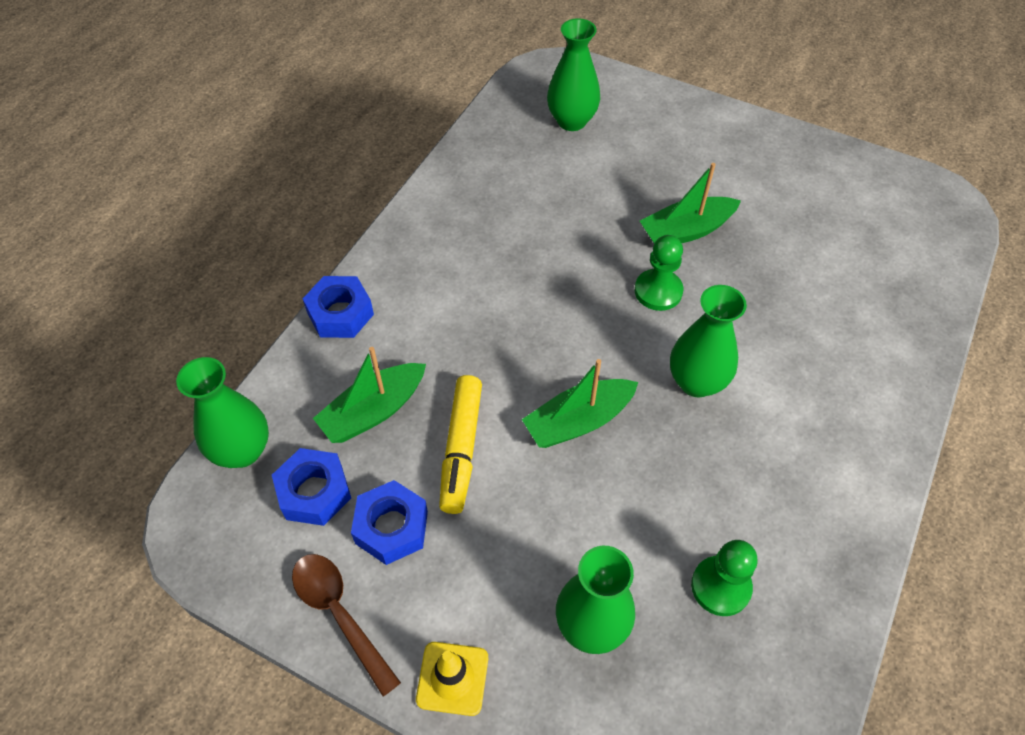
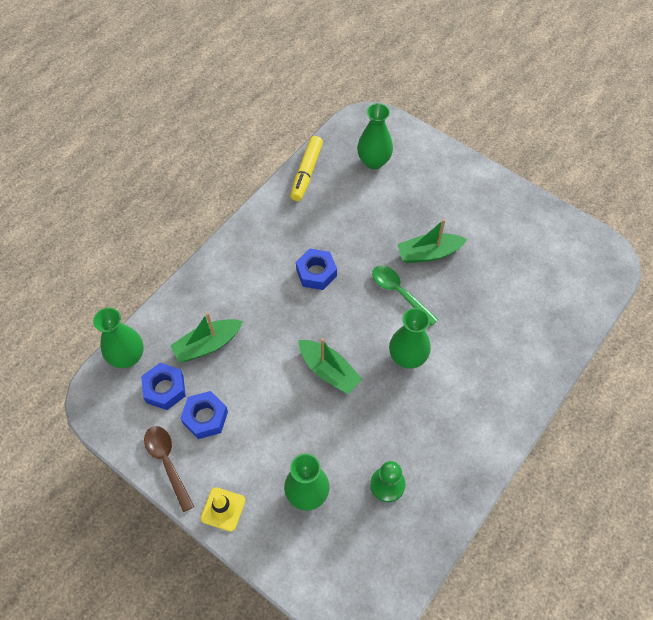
camera: 10 degrees right, 5 degrees up
blue nut [303,276,374,338] -> blue nut moved to [296,249,337,290]
yellow marker [439,375,482,514] -> yellow marker moved to [290,136,323,201]
green boat [522,359,638,448] -> green boat turned 120 degrees counterclockwise [299,338,362,394]
green pawn [634,235,683,311] -> green spoon [372,265,439,326]

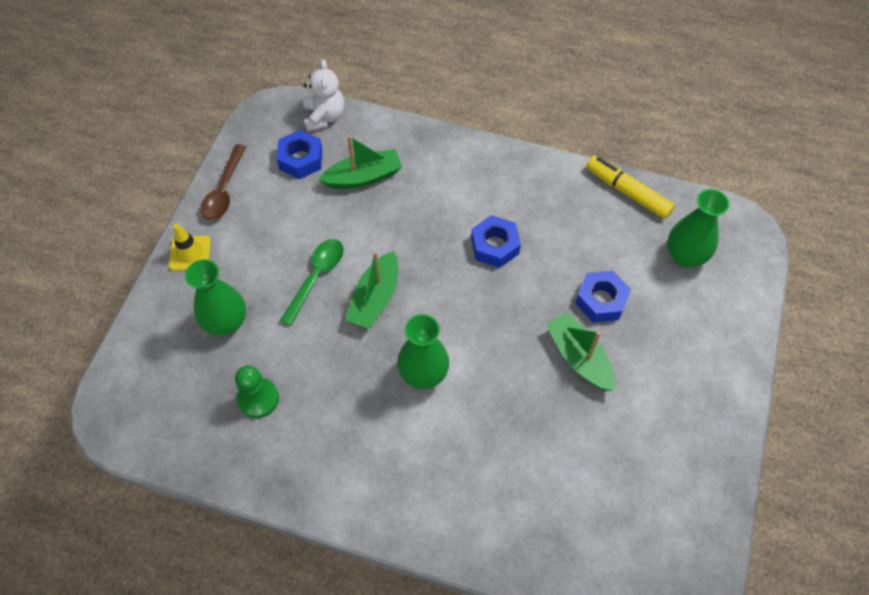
camera: 70 degrees right, 0 degrees up
green vase [93,308,144,368] -> white teddy bear [303,59,345,132]
brown spoon [144,426,194,512] -> brown spoon turned 150 degrees clockwise [201,144,246,221]
green boat [170,312,243,362] -> green boat turned 120 degrees clockwise [318,135,402,189]
blue nut [180,391,228,439] -> blue nut moved to [575,271,631,322]
yellow marker [290,136,323,201] -> yellow marker turned 45 degrees clockwise [586,155,675,219]
green spoon [372,265,439,326] -> green spoon moved to [280,239,344,326]

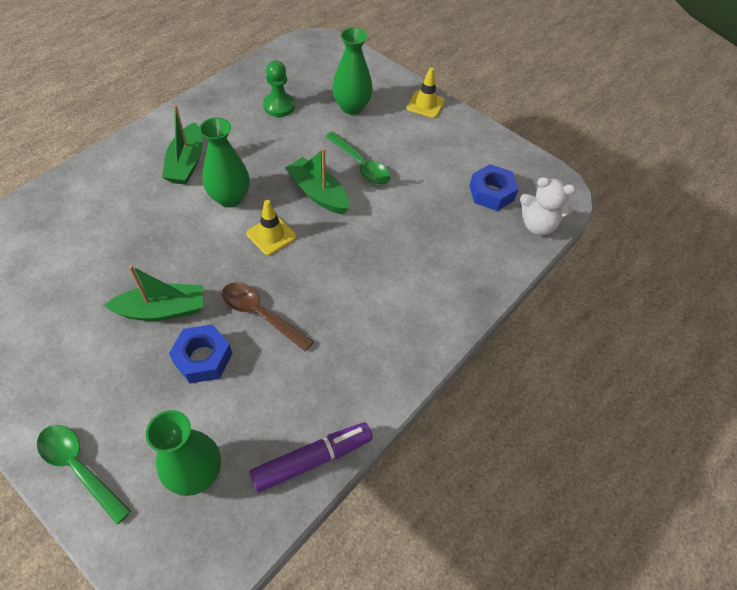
camera: 110 degrees right, 5 degrees down
brown spoon [201,144,246,221] -> brown spoon moved to [222,282,314,352]
green boat [318,135,402,189] -> green boat moved to [162,105,203,185]
blue nut [471,215,521,268] -> none
yellow marker [586,155,675,219] -> purple marker [249,422,373,492]
none -> green spoon [37,425,131,525]
none -> yellow traffic cone [247,200,297,255]

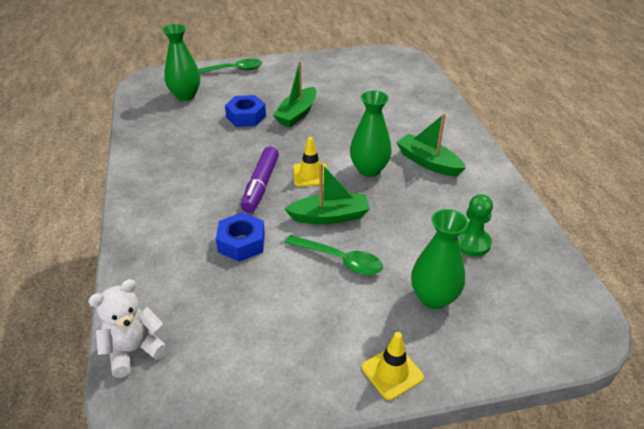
camera: 130 degrees right, 15 degrees down
brown spoon [222,282,314,352] -> none
purple marker [249,422,373,492] -> purple marker moved to [241,146,279,213]
green spoon [325,132,390,185] -> green spoon turned 150 degrees counterclockwise [285,235,383,275]
blue nut [469,164,518,211] -> blue nut moved to [216,212,265,262]

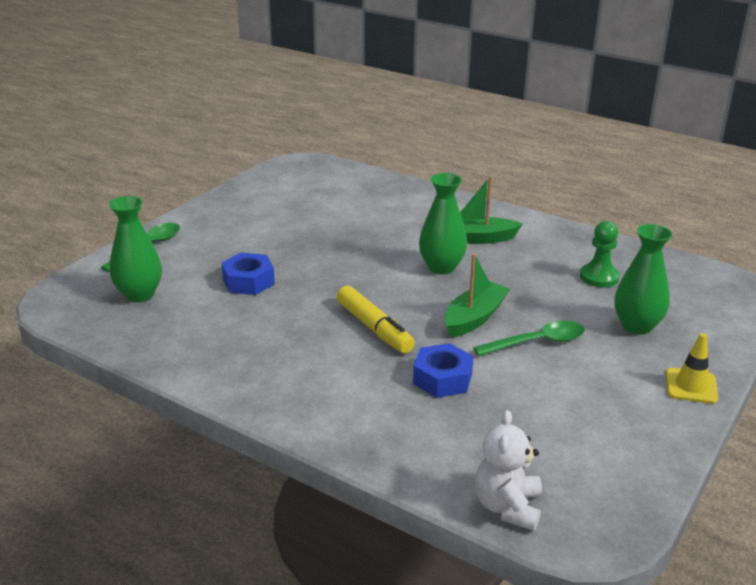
camera: 45 degrees left, 10 degrees down
purple marker [241,146,279,213] -> yellow marker [337,286,415,353]
green boat [273,61,316,127] -> none
yellow traffic cone [293,137,327,187] -> none

